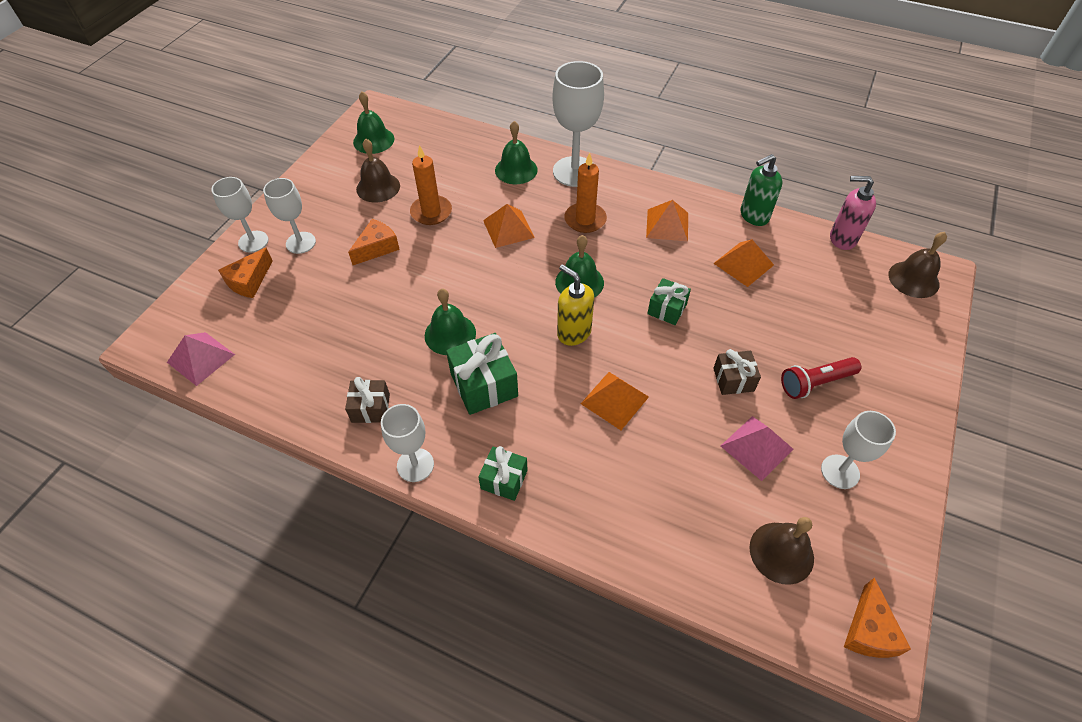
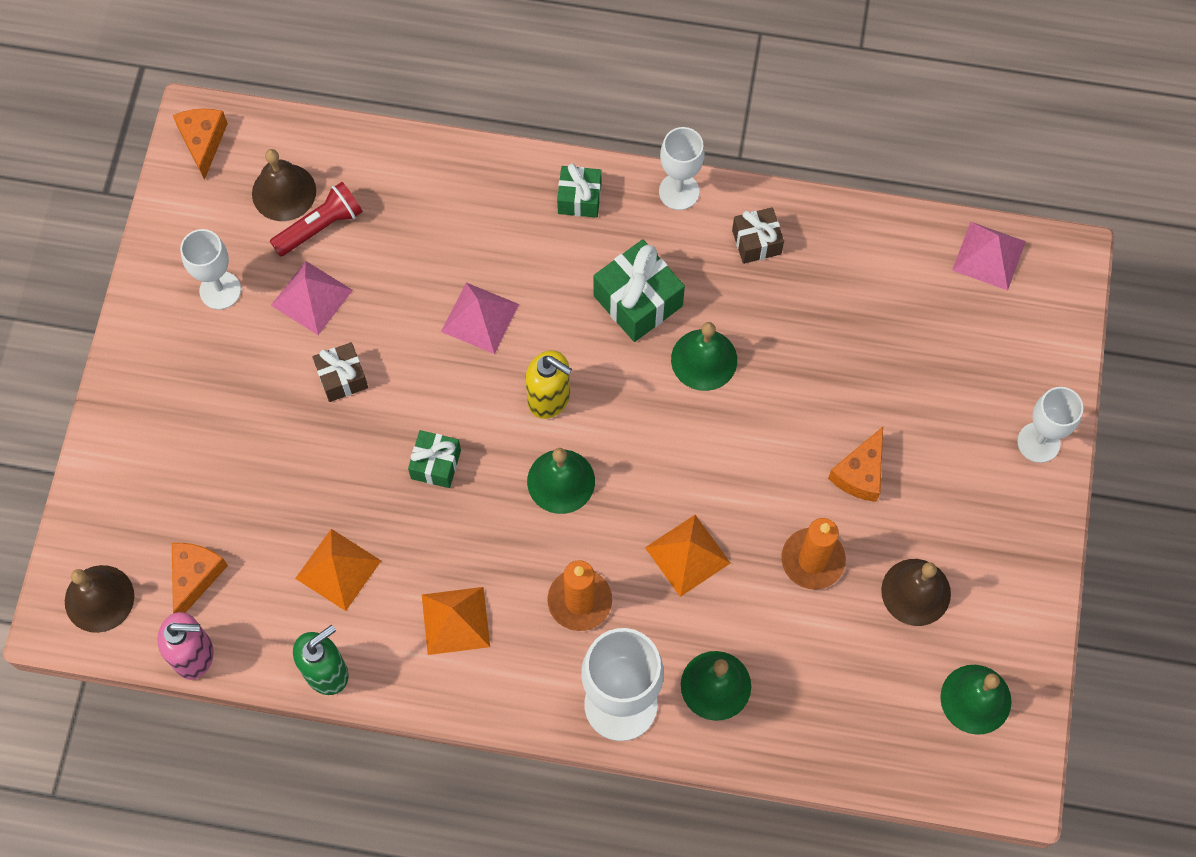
camera: 165 degrees right, 15 degrees up
orange cheese [218,248,273,298] -> orange cheese moved to [172,543,228,614]
white goblet [263,178,316,254] -> none
orange pyramid [581,372,649,430] -> pink pyramid [441,283,519,354]
red flashlight [781,357,861,399] -> red flashlight moved to [270,182,363,257]

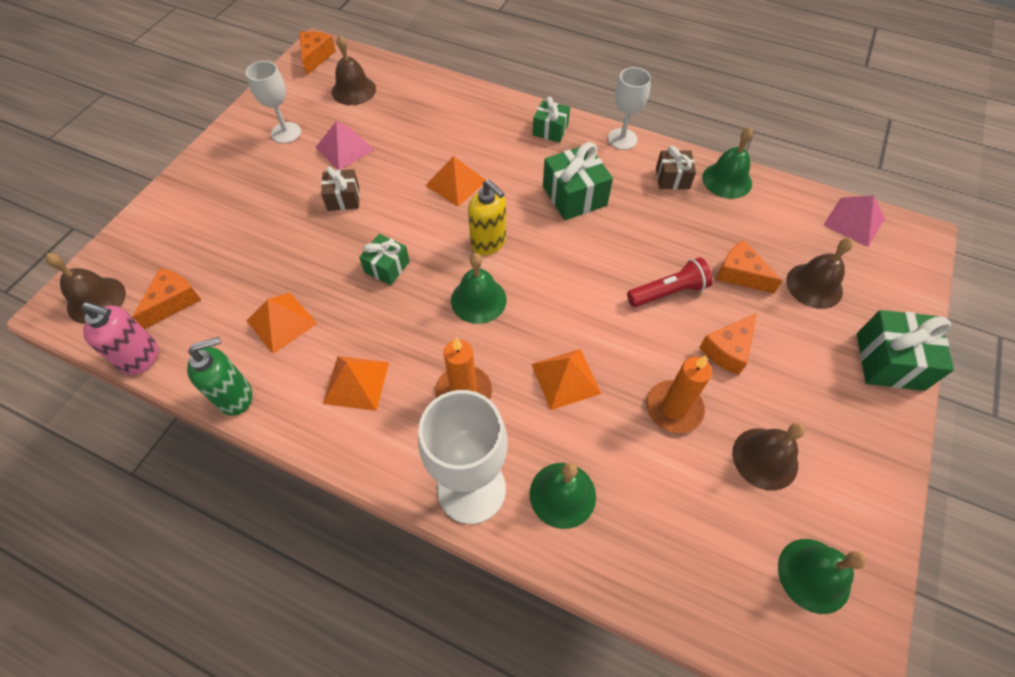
camera: 15 degrees right, 10 degrees down
red flashlight [270,182,363,257] -> red flashlight moved to [627,257,713,307]
pink pyramid [441,283,519,354] -> orange pyramid [425,156,487,207]
green bell [671,322,737,391] -> green bell moved to [702,127,753,199]
white goblet [1017,387,1083,463] -> green gift [857,310,954,391]
none -> orange cheese [716,240,783,294]
none -> brown bell [786,238,853,309]

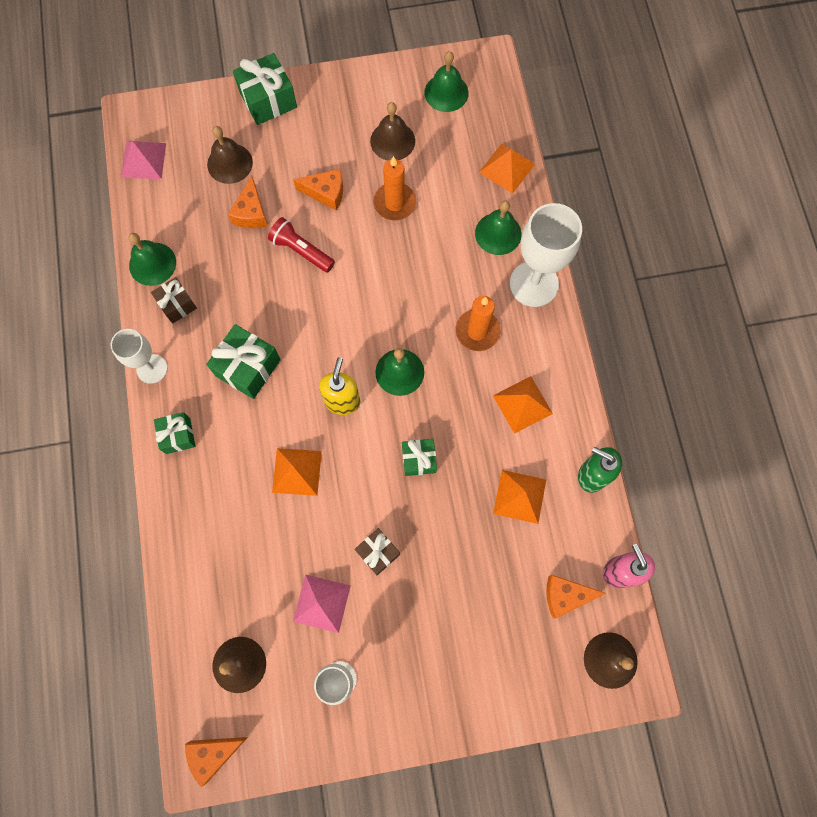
camera: 125 degrees left, 15 degrees up
orange pyramid [531,349,601,410] -> orange pyramid moved to [479,143,535,194]

